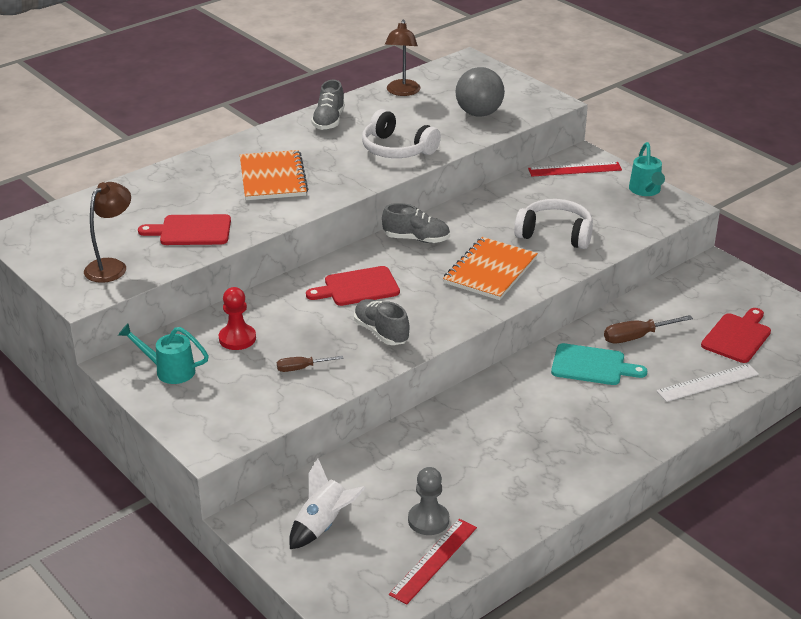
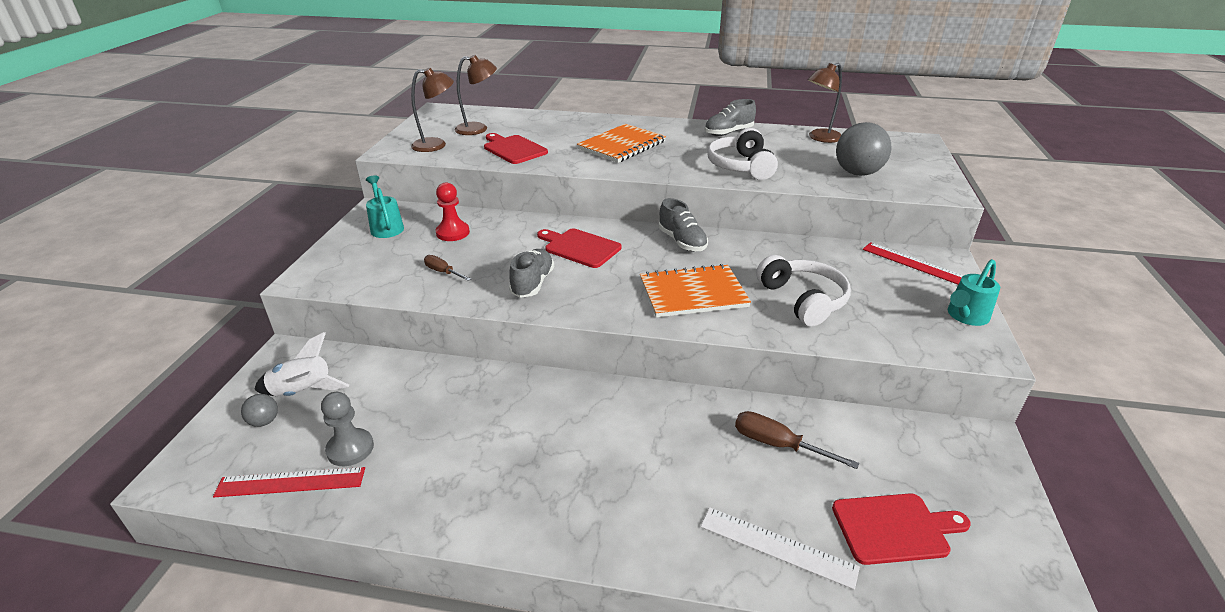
camera: 50 degrees right, 0 degrees up
turquoise cutting board [551,343,647,385] -> none
none -> grey ball [241,394,278,427]
none -> brown lamp [455,55,497,135]

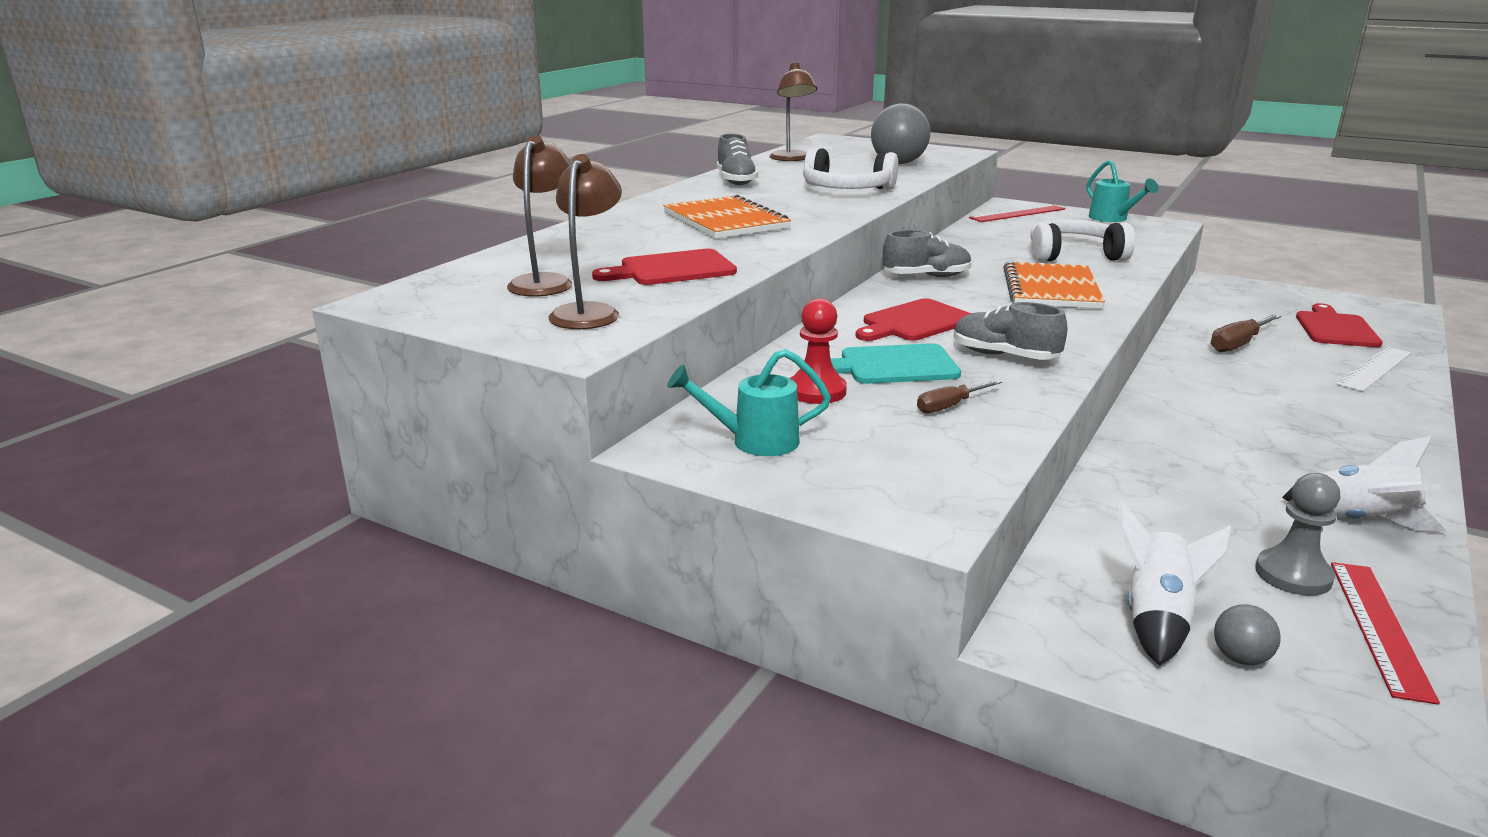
camera: 70 degrees left, 10 degrees down
none -> turquoise cutting board [831,343,961,384]
none -> white rocket [1282,436,1448,532]

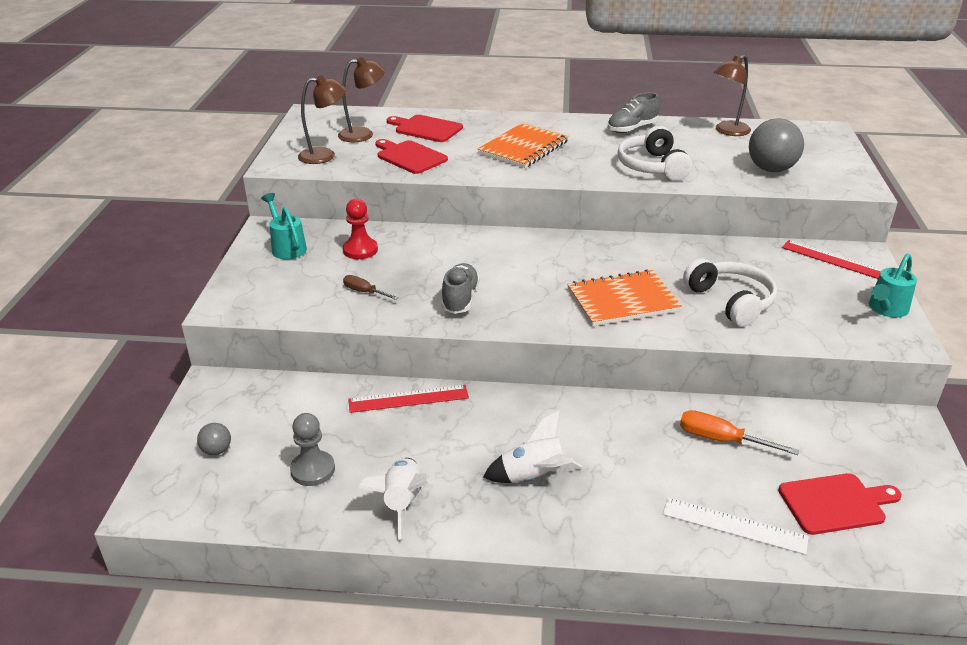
camera: 65 degrees right, 10 degrees up
turquoise cutting board [831,343,961,384] -> none
red cutting board [856,298,971,341] -> red cutting board moved to [387,115,463,142]
grey shoe [883,230,972,277] -> none
white rocket [1118,501,1232,666] -> white rocket moved to [483,410,583,483]
brown screwdriver [1211,314,1281,352] -> orange screwdriver [680,410,799,455]
red ruler [1331,562,1440,705] -> red ruler moved to [348,385,469,413]

